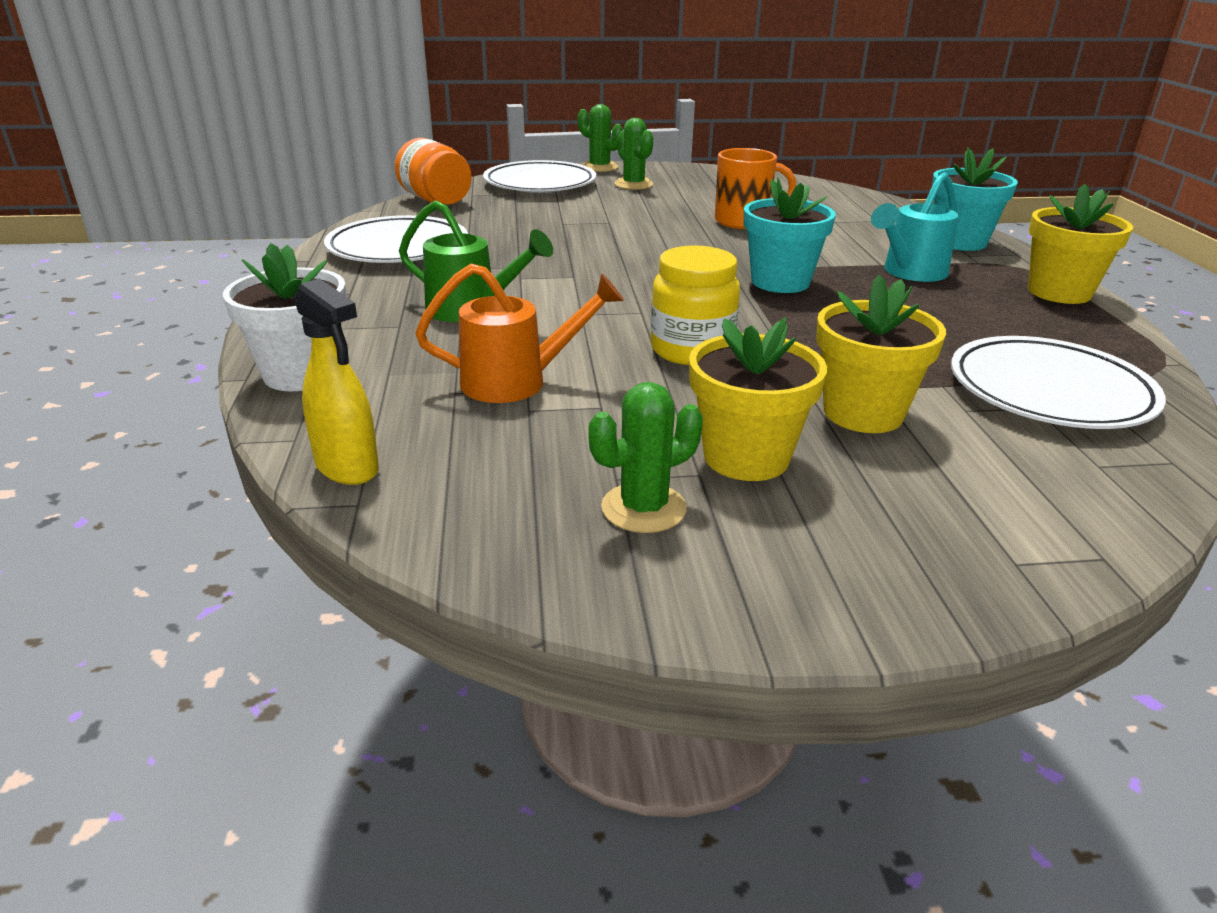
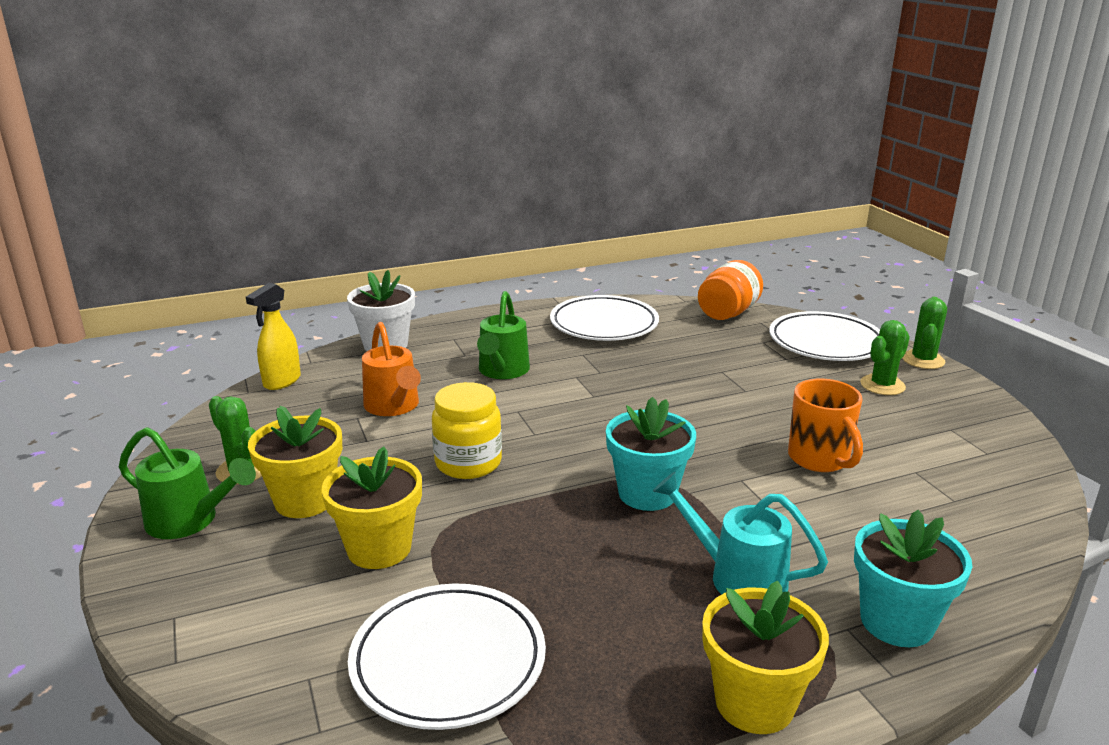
camera: 75 degrees right, 5 degrees down
none -> green watering can [119,427,256,539]

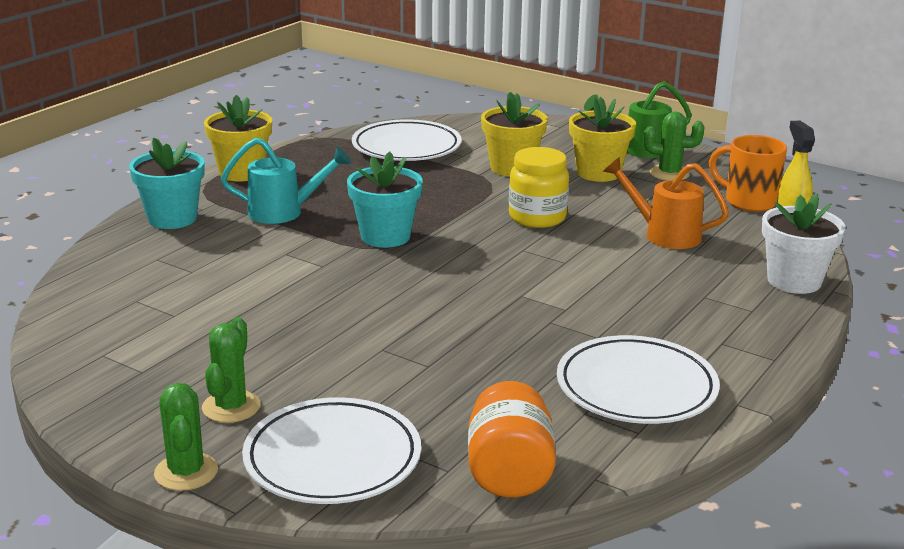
camera: 145 degrees right, 0 degrees up
green watering can [477,291,530,379] -> none
orange mug [788,379,863,472] -> orange mug moved to [709,135,787,212]

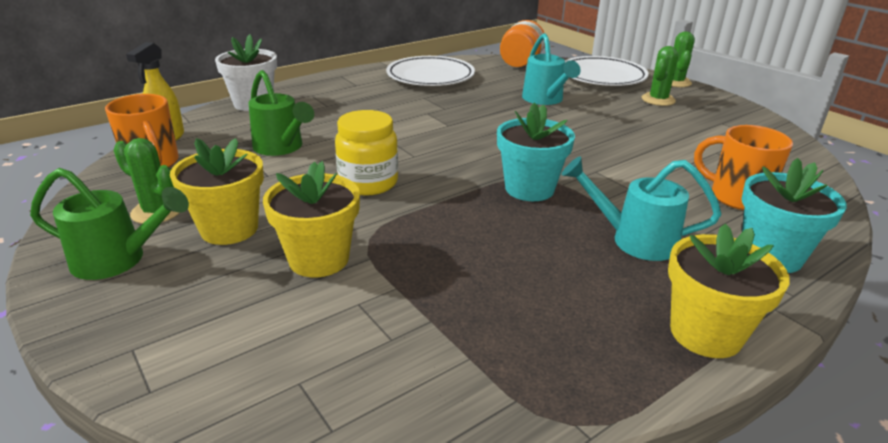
camera: 160 degrees left, 5 degrees up
white plate [352,119,462,161] -> none
orange watering can [603,157,729,249] -> green watering can [248,70,314,156]
none -> turquoise watering can [522,33,581,105]
none -> orange mug [694,125,793,210]

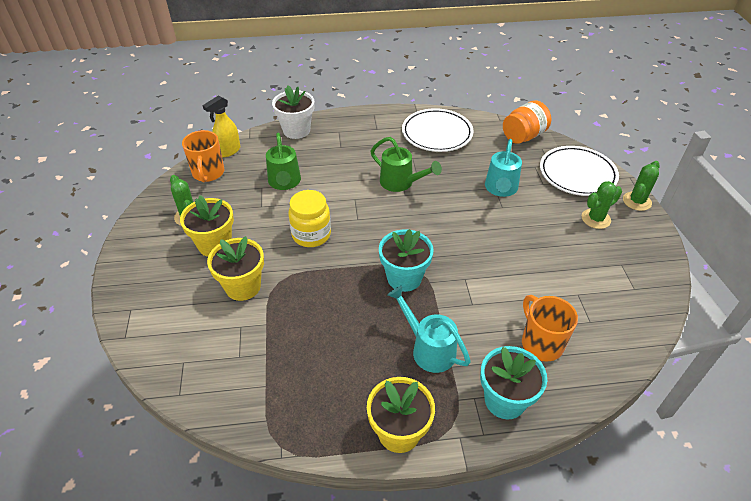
camera: 30 degrees right, 15 degrees up
green watering can [30,168,189,280] -> green watering can moved to [370,137,442,192]

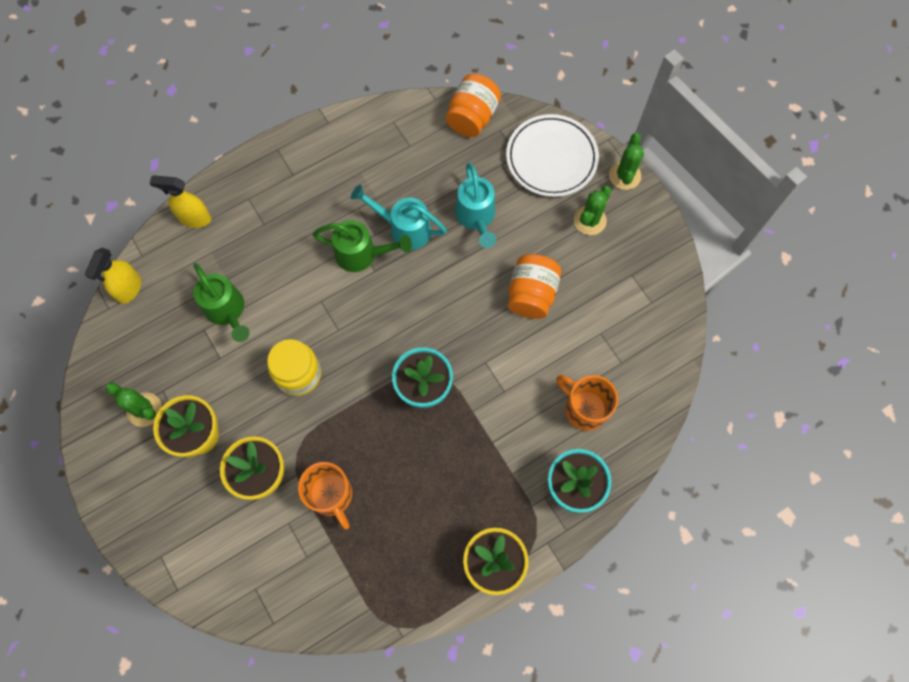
camera: 25 degrees left, 25 degrees up
orange mug [182,130,224,183] -> orange mug moved to [298,462,352,530]
white flower pot [272,85,314,139] -> yellow spray bottle [150,176,211,228]
turquoise watering can [387,286,471,373] -> turquoise watering can moved to [351,185,447,250]
white plate [402,108,474,152] -> none
none -> orange jar [508,254,561,319]

